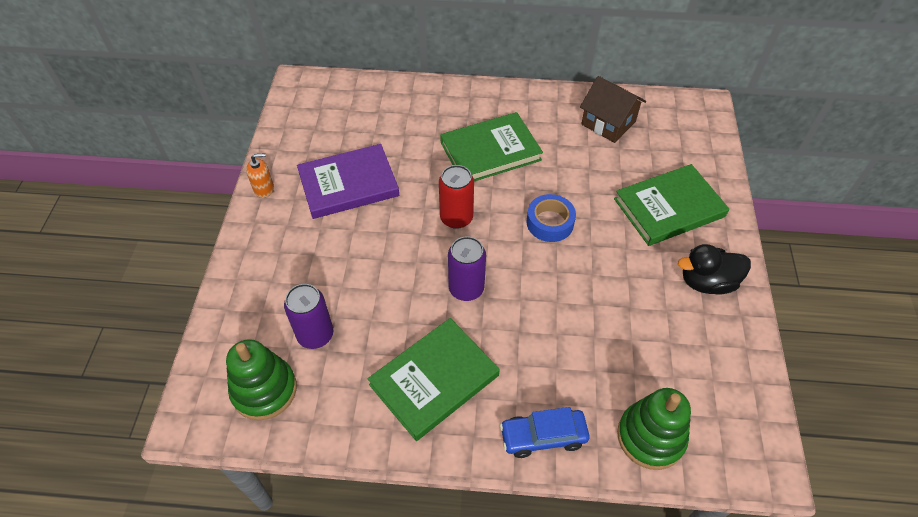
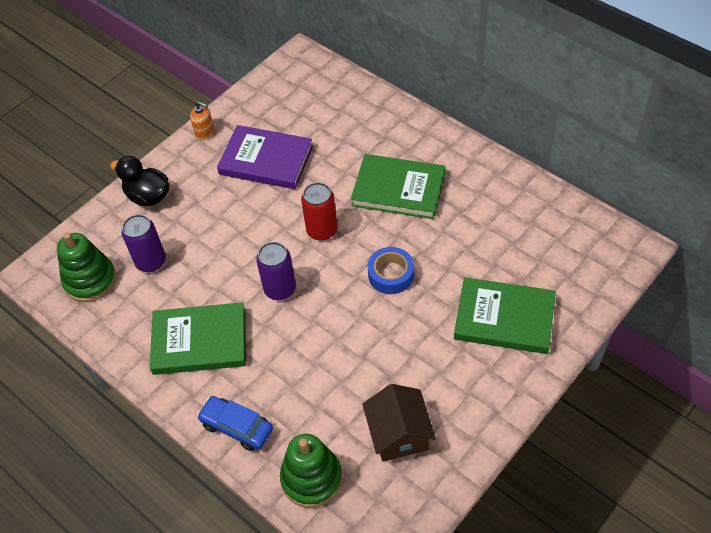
camera: 40 degrees right, 0 degrees up
brown house [580,76,646,143] -> brown house moved to [362,384,436,462]
black duck [678,244,751,295] -> black duck moved to [110,156,169,206]

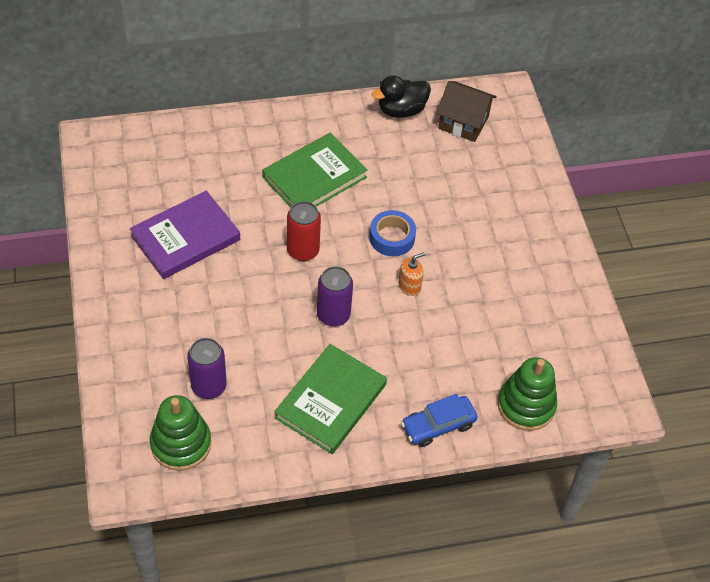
camera: 60 degrees left, 0 degrees up
black duck [110,156,169,206] -> black duck moved to [372,75,431,118]
orange soap dispenser [190,101,214,140] -> orange soap dispenser moved to [399,252,426,296]
brown house [362,384,436,462] -> brown house moved to [436,81,497,142]
green book [454,277,556,354] -> none

